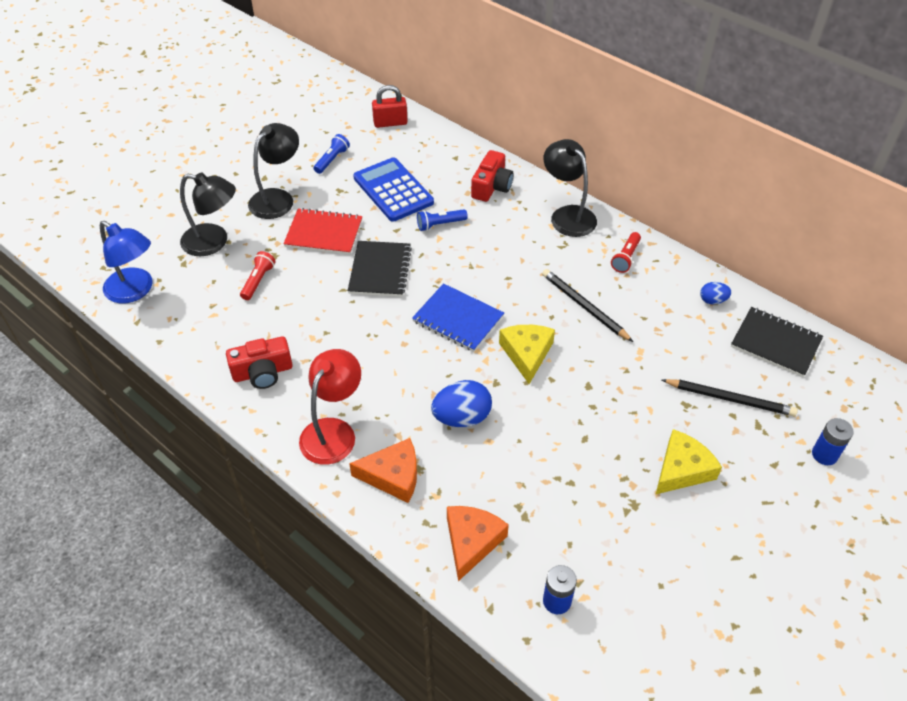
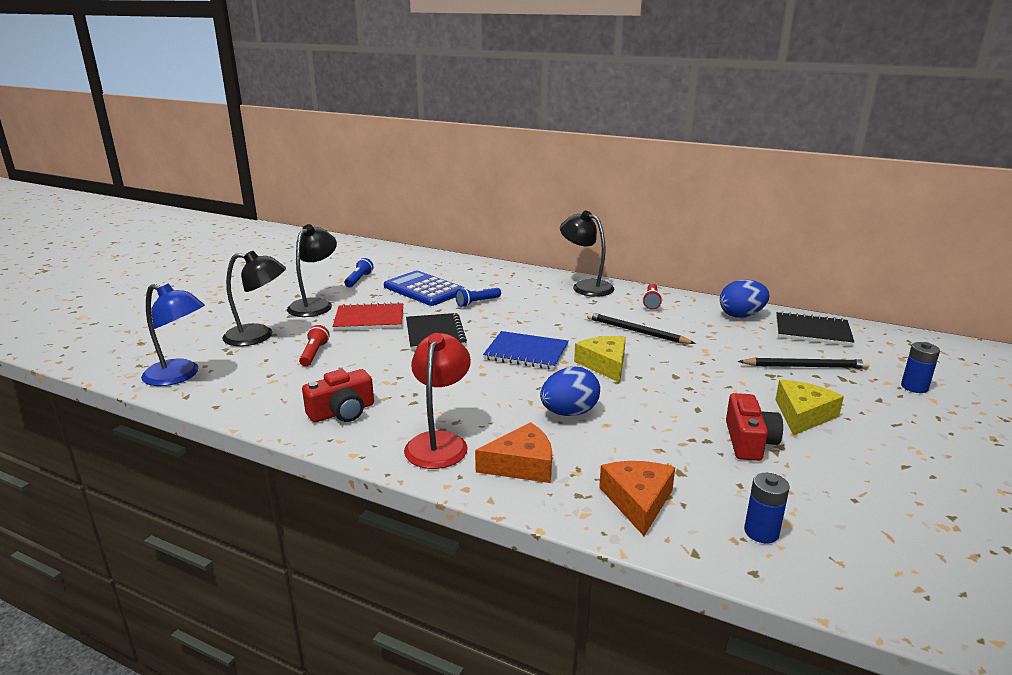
camera: 15 degrees left, 25 degrees down
red padlock [372,85,408,128] -> none
red camera [471,150,514,202] -> red camera moved to [726,393,783,461]
blue egg [700,282,731,304] -> blue egg [720,280,769,318], size x1.84

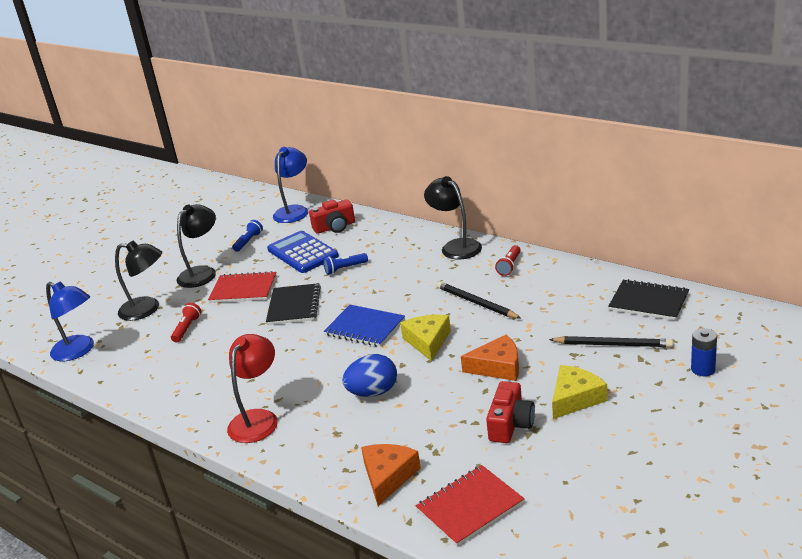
camera: 15 degrees right, 5 degrees up
red camera [302,369,374,422] -> red camera moved to [309,199,355,234]
orange cheese [475,422,552,483] -> orange cheese moved to [461,335,519,381]
blue egg [720,280,769,318] -> none
blue battery [744,473,790,544] -> red notebook [416,465,524,546]
none -> blue lamp [273,147,308,223]

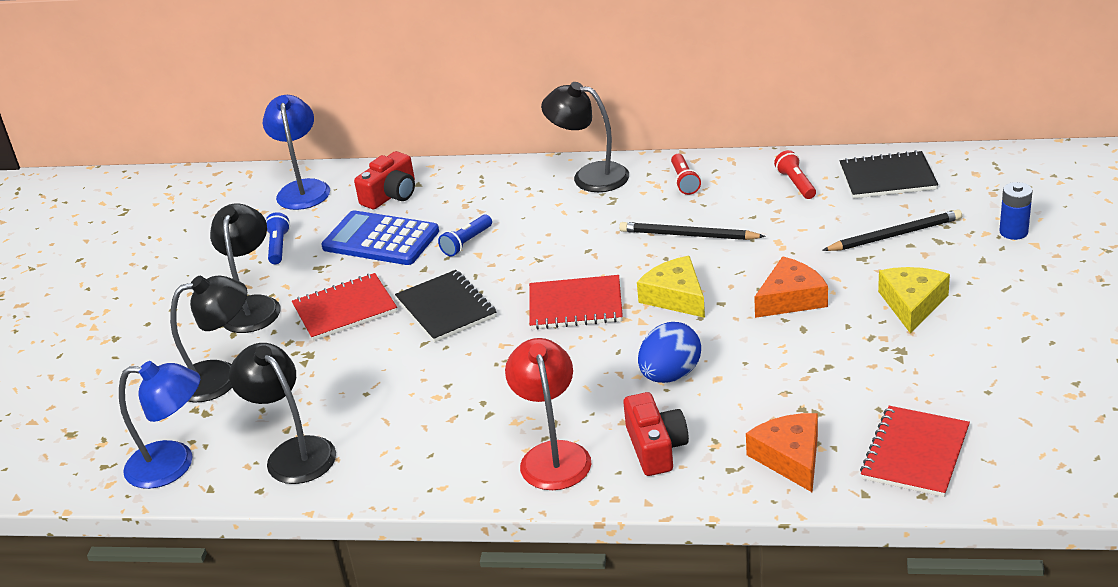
camera: 30 degrees left, 5 degrees up
red flashlight [171,303,201,342] -> red flashlight moved to [774,150,816,199]
blue notebook [324,305,405,347] -> red notebook [529,275,623,330]
red camera [486,381,535,443] -> red camera moved to [623,392,689,476]
none -> black lamp [229,343,336,484]

